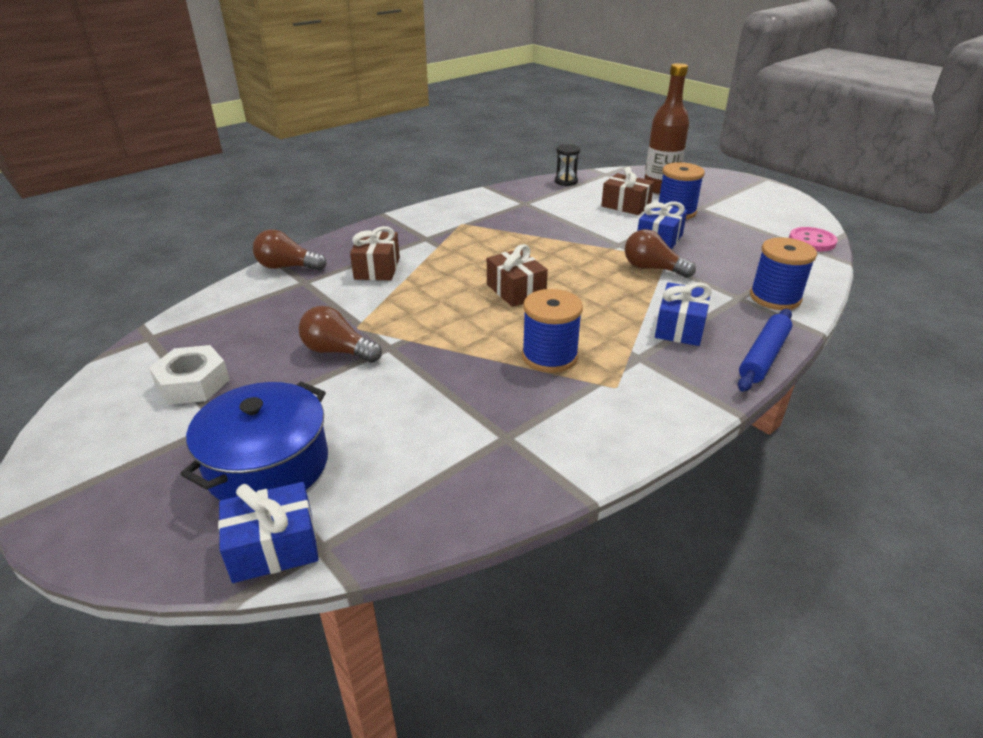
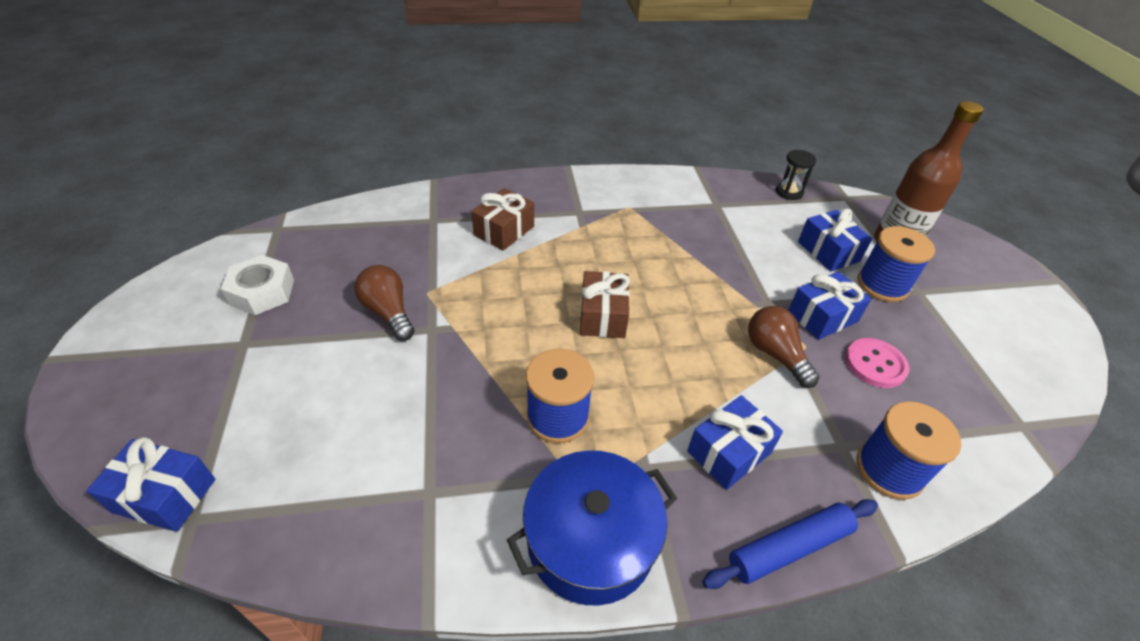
camera: 30 degrees right, 10 degrees up
blue pot [180,382,328,500] -> blue pot moved to [507,450,677,606]
brown light bulb [253,229,326,271] -> none
brown gift [601,167,654,215] -> blue gift [798,209,872,271]
pink button [789,227,838,252] -> pink button moved to [845,338,909,388]

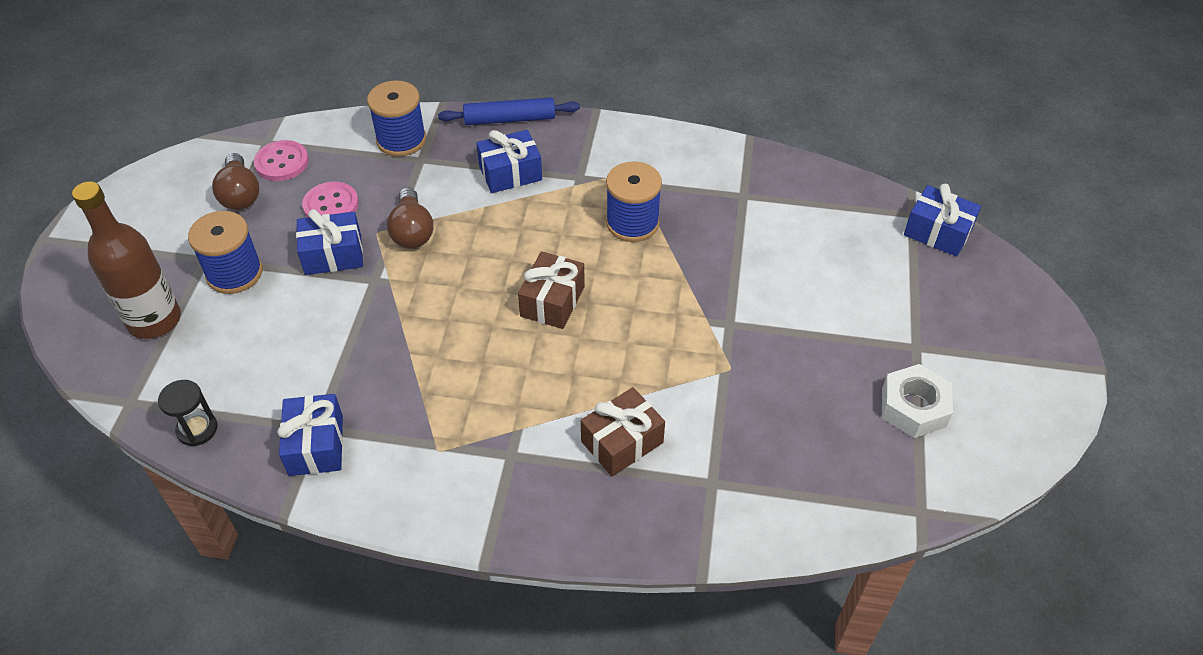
camera: 160 degrees left, 5 degrees up
brown light bulb [354,265,414,341] -> brown light bulb moved to [212,153,259,210]
blue pot [507,450,677,606] -> none
blue gift [798,209,872,271] -> blue gift moved to [277,394,343,476]
none -> pink button [254,140,309,181]

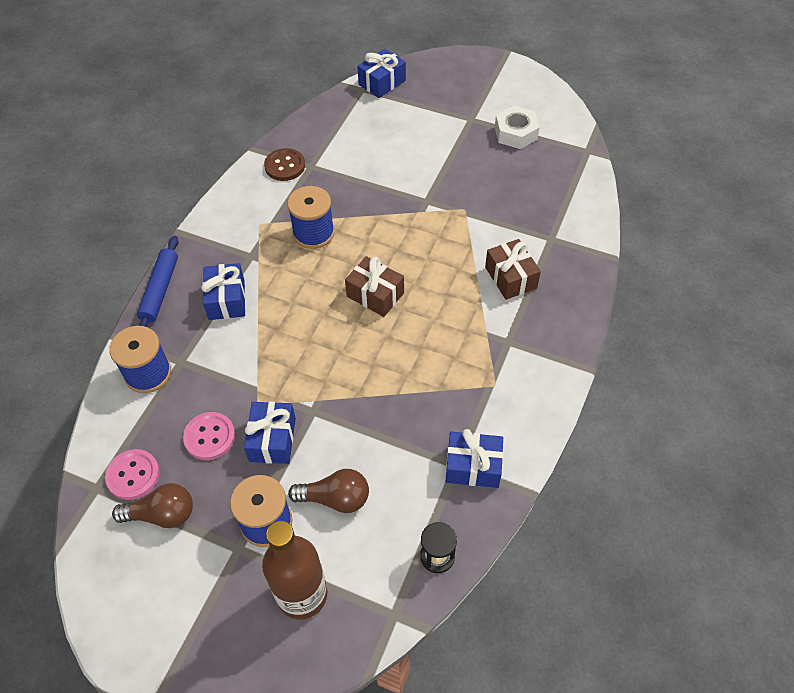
camera: 75 degrees left, 5 degrees up
brown light bulb [387,187,433,248] -> brown light bulb moved to [288,469,369,513]
none -> brown button [264,148,305,181]

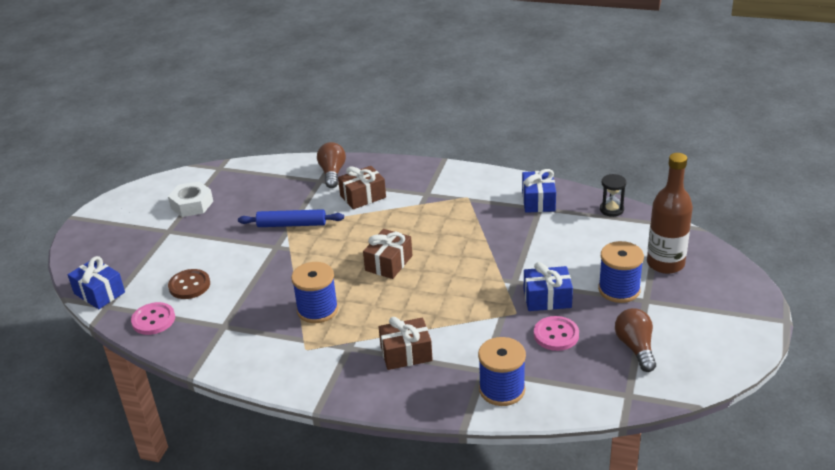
camera: 95 degrees left, 20 degrees down
pink button [105,449,160,500] -> pink button moved to [131,302,175,335]
blue rolling pin [137,236,179,327] -> blue rolling pin moved to [238,209,344,227]
blue gift [201,263,245,320] -> brown gift [379,317,433,370]
brown button [264,148,305,181] -> brown button moved to [168,269,210,299]
brown light bulb [288,469,369,513] -> brown light bulb moved to [317,142,346,188]

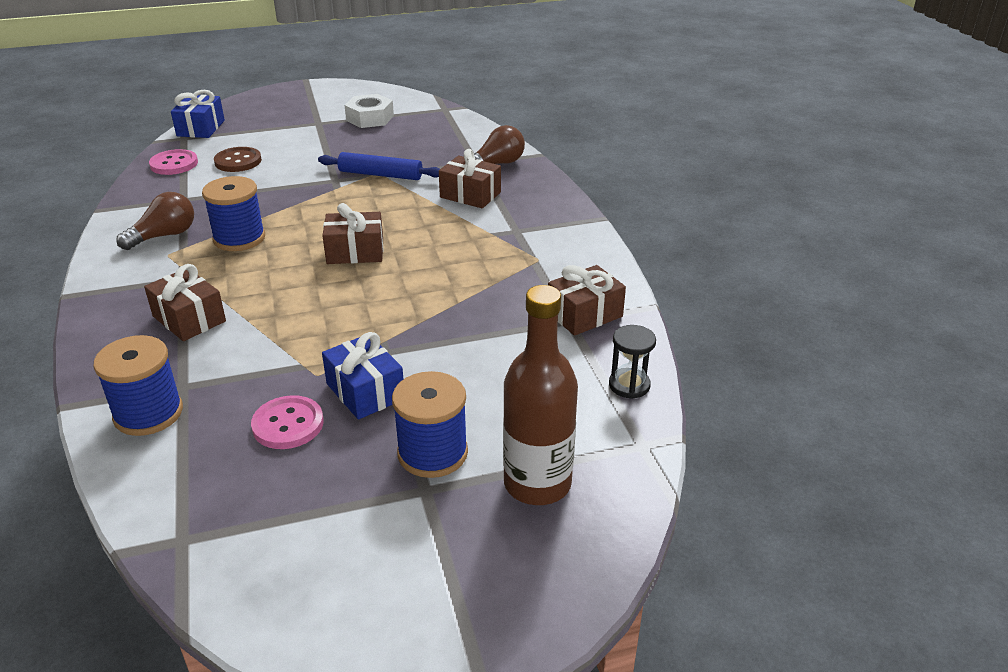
camera: 55 degrees right, 0 degrees up
blue rolling pin [238,209,344,227] -> blue rolling pin turned 45 degrees counterclockwise [318,152,440,180]
blue gift [522,169,556,213] -> brown gift [548,265,626,336]
brown light bulb [615,308,656,372] -> brown light bulb moved to [116,192,194,250]

